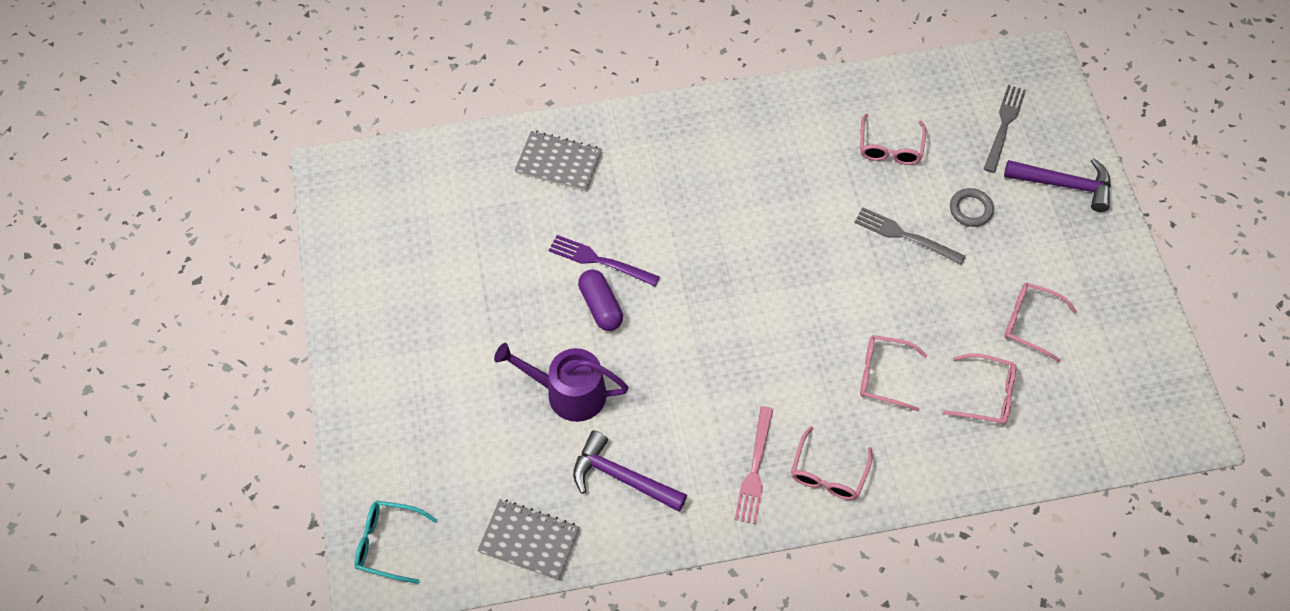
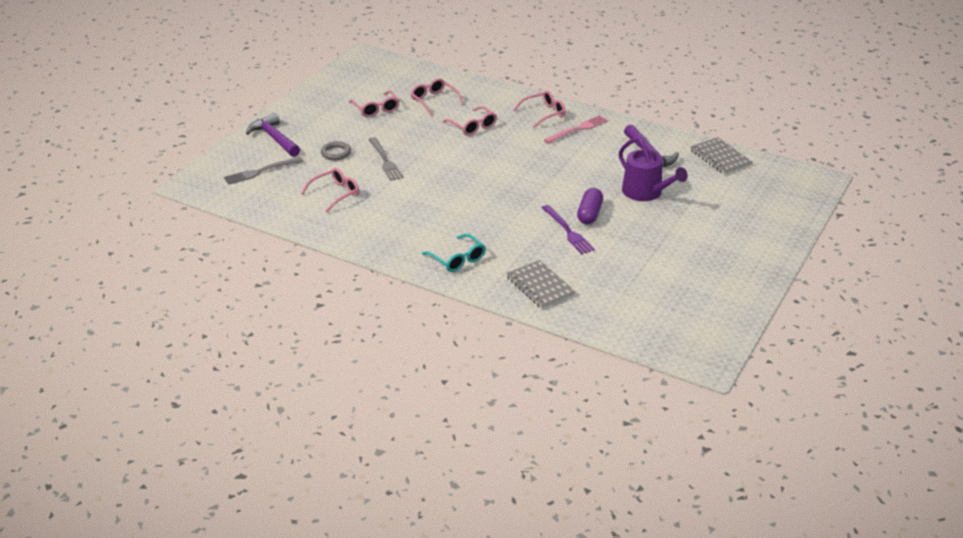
camera: 140 degrees left, 25 degrees down
turquoise glasses [355,501,437,584] -> turquoise glasses moved to [422,234,486,272]

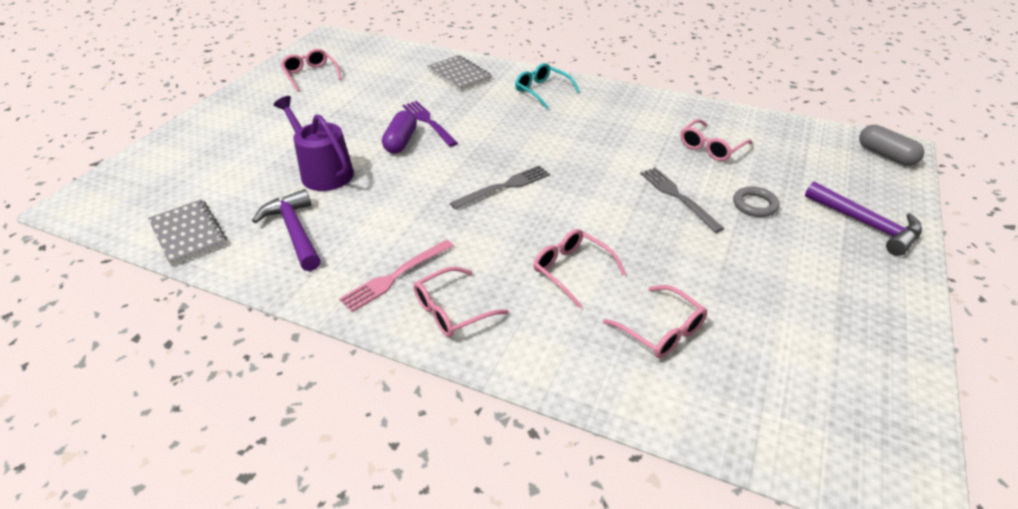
camera: 175 degrees right, 5 degrees up
grey fork [224,157,303,185] -> grey fork moved to [450,165,550,210]
pink glasses [349,90,399,117] -> pink glasses moved to [280,49,342,91]
none -> grey capsule [859,125,924,166]

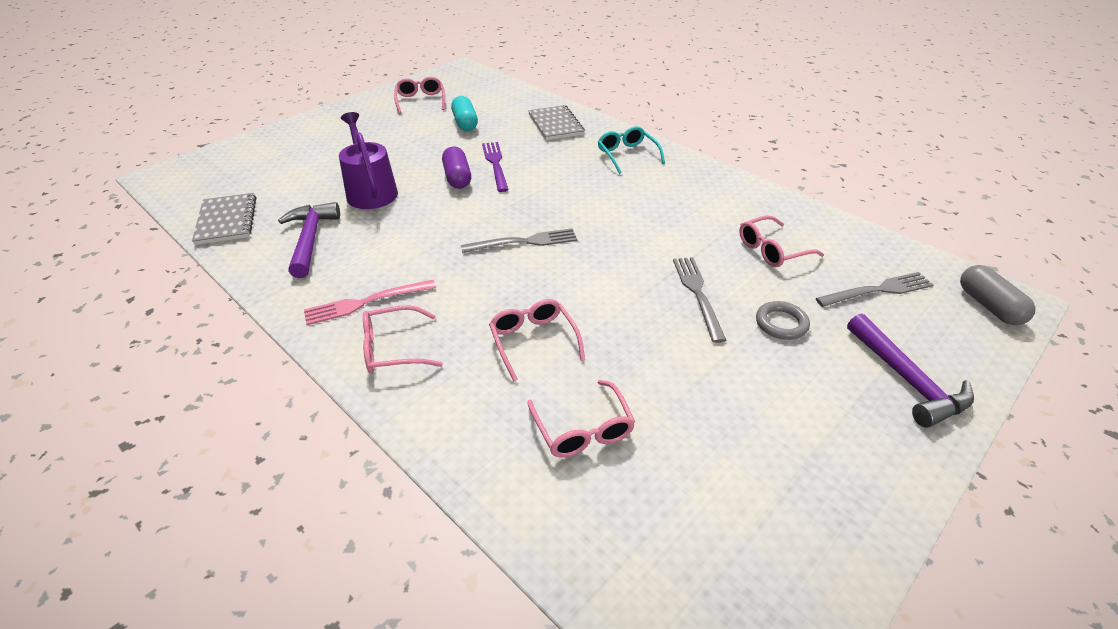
camera: 20 degrees right, 0 degrees up
purple capsule [382,110,417,154] -> purple capsule turned 45 degrees counterclockwise [442,147,471,189]
none -> turquoise capsule [451,96,478,131]
none -> grey fork [816,272,934,307]

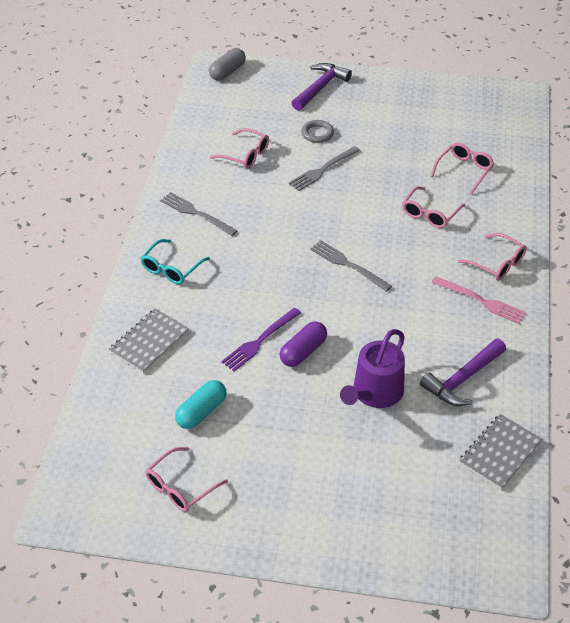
camera: 125 degrees left, 5 degrees up
grey fork [816,272,934,307] -> grey fork moved to [160,192,237,236]

